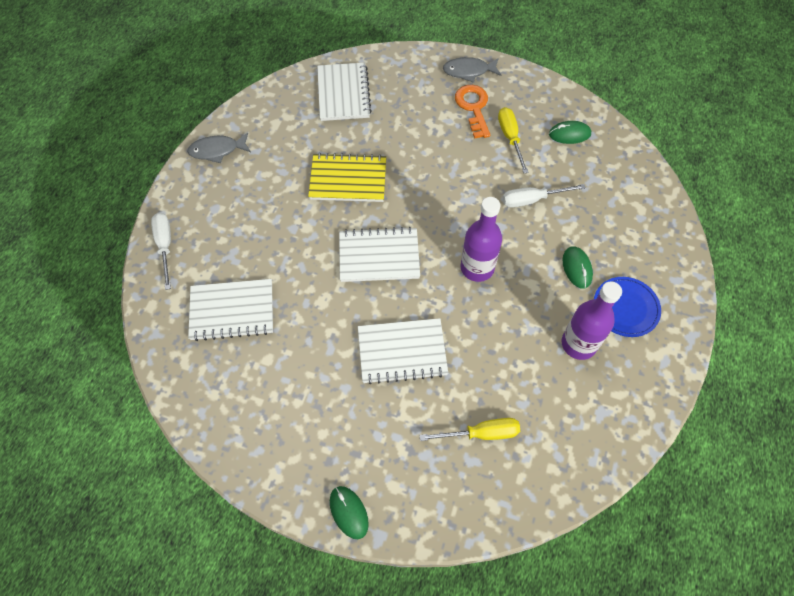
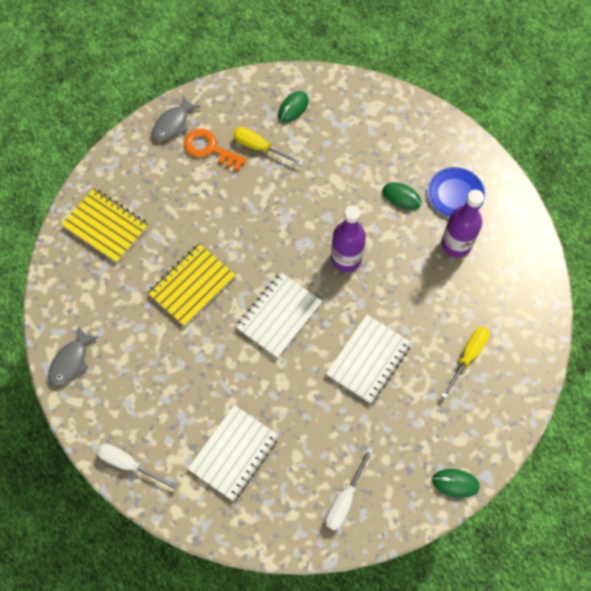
camera: 50 degrees left, 5 degrees up
white notebook [317,62,371,121] -> yellow notebook [61,188,149,263]
white screwdriver [503,184,586,208] -> white screwdriver moved to [325,447,373,531]

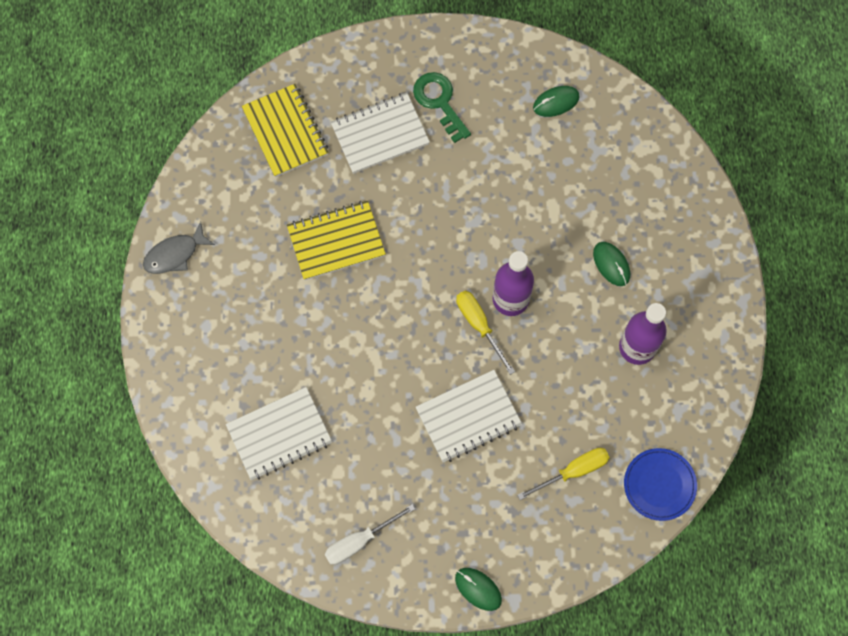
camera: 30 degrees right, 5 degrees up
white screwdriver [97,444,178,490] -> none
grey fish [152,96,200,141] -> none
orange key [184,129,247,171] -> green key [413,72,471,143]
yellow screwdriver [233,127,303,166] -> yellow screwdriver moved to [456,291,515,375]
white notebook [236,272,322,358] -> white notebook moved to [331,93,430,174]
blue plate [427,167,485,217] -> blue plate moved to [624,448,697,521]

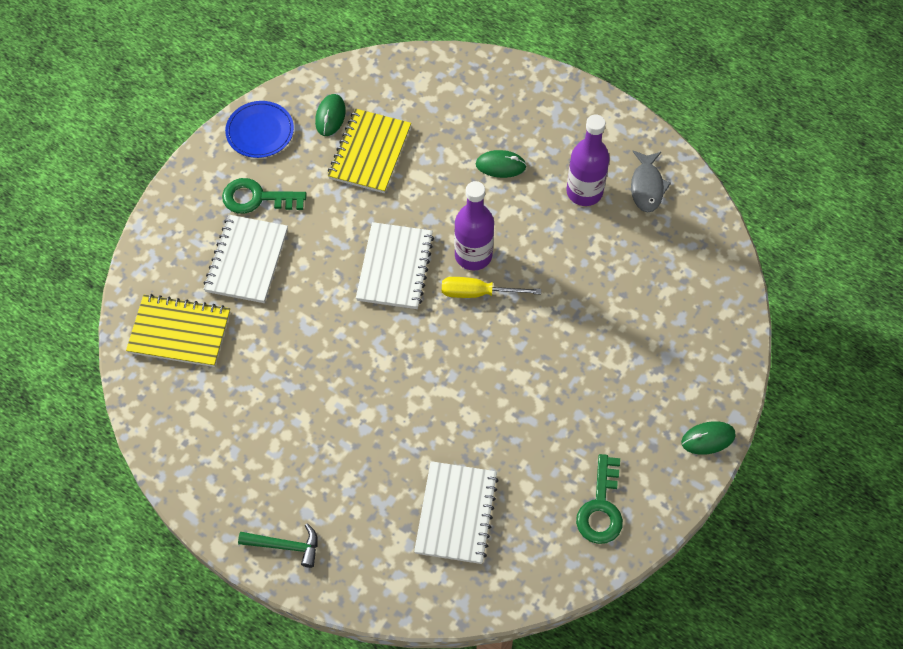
camera: 55 degrees left, 10 degrees down
grey fish [143,222,215,274] -> grey fish moved to [631,151,671,213]
yellow notebook [287,201,386,280] -> yellow notebook moved to [328,109,411,193]
white screwdriver [324,504,415,565] -> green key [576,454,623,544]
white notebook [415,370,522,463] -> white notebook moved to [356,222,434,309]
yellow screwdriver [517,448,610,500] -> none
blue plate [624,448,697,521] -> blue plate moved to [225,101,294,158]
none -> green hammer [238,524,318,568]

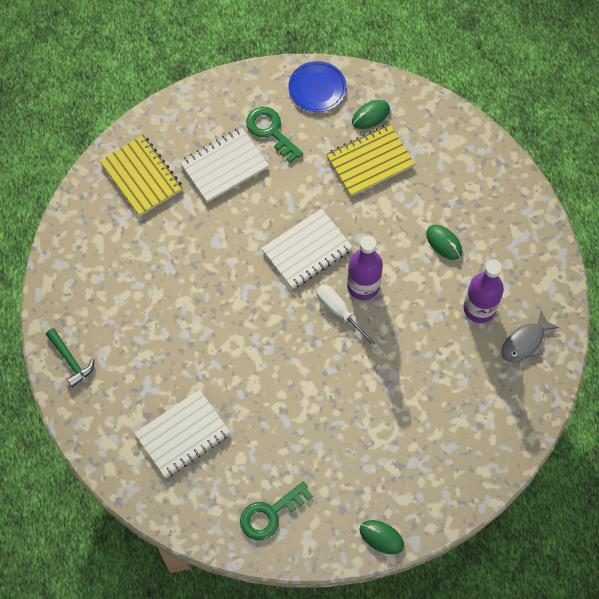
camera: 45 degrees right, 5 degrees up
yellow screwdriver [442,277,541,298] -> white screwdriver [316,284,379,349]

